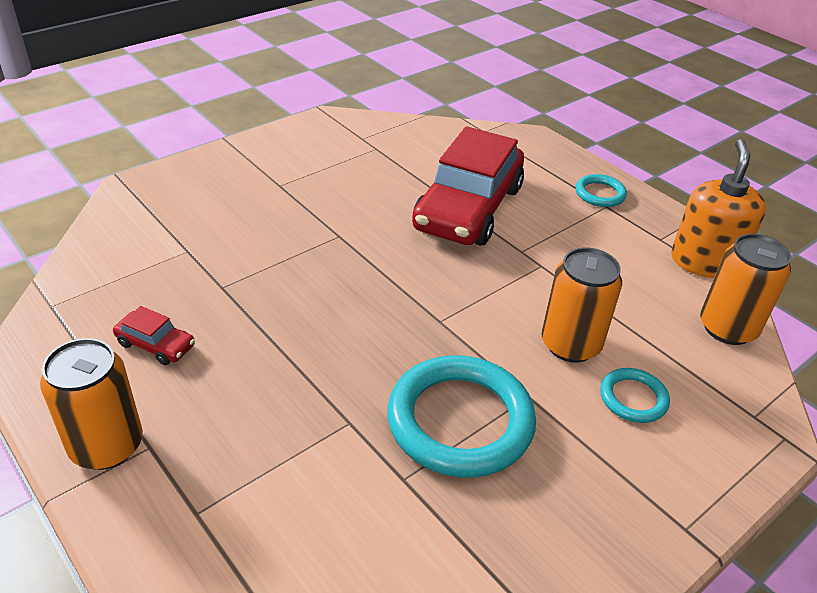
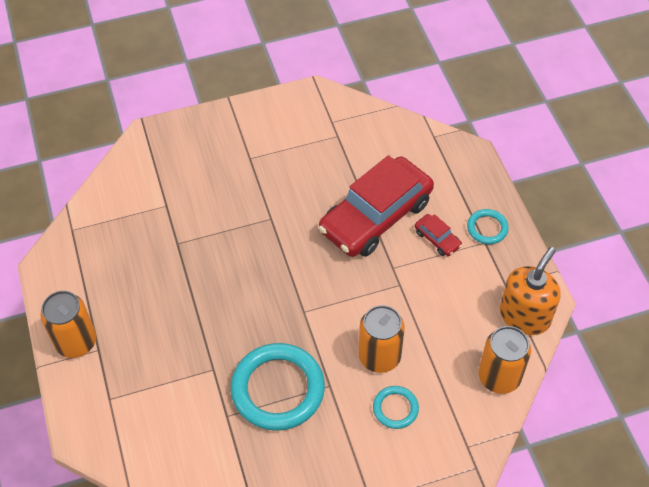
camera: 25 degrees right, 15 degrees up
red car [113,306,195,365] -> red car moved to [415,214,462,256]

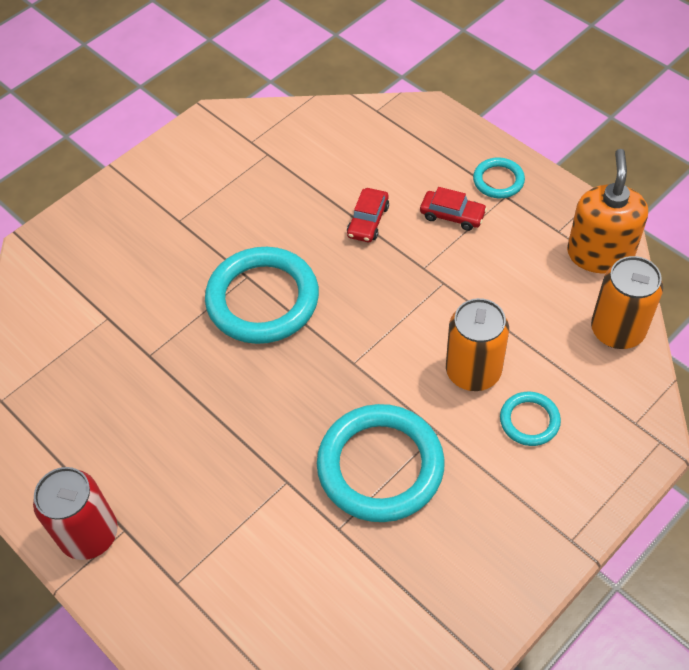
camera: 25 degrees left, 0 degrees up
orange can [40,291,96,358] -> red can [33,467,118,560]
red car [319,155,434,257] -> red car [347,188,389,242], size x0.41
none -> turquoise ring [205,247,319,344]

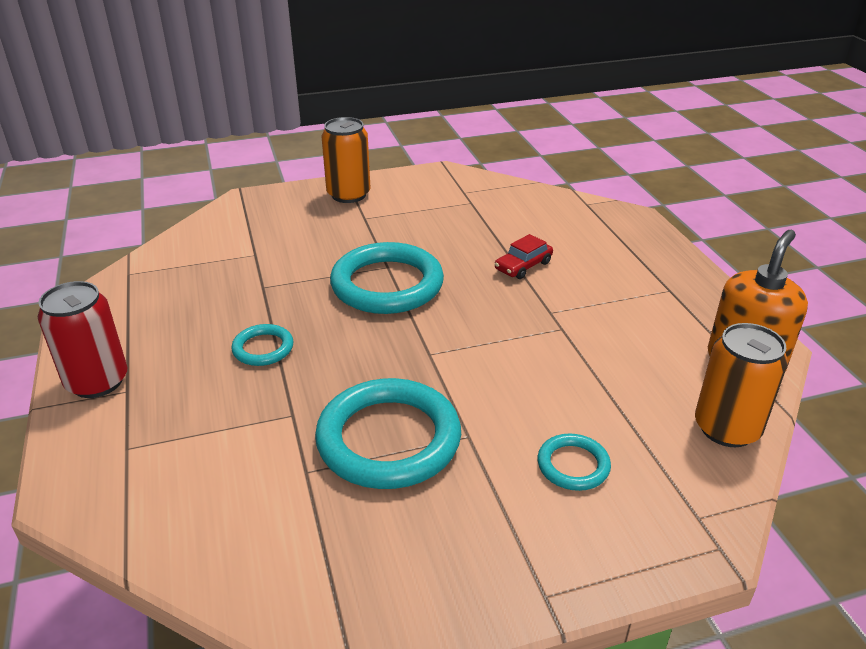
camera: 25 degrees right, 20 degrees down
red car [420,187,487,231] -> none
orange can [446,298,509,391] -> orange can moved to [322,117,371,203]
turquoise ring [473,158,525,198] -> turquoise ring moved to [231,324,293,366]

